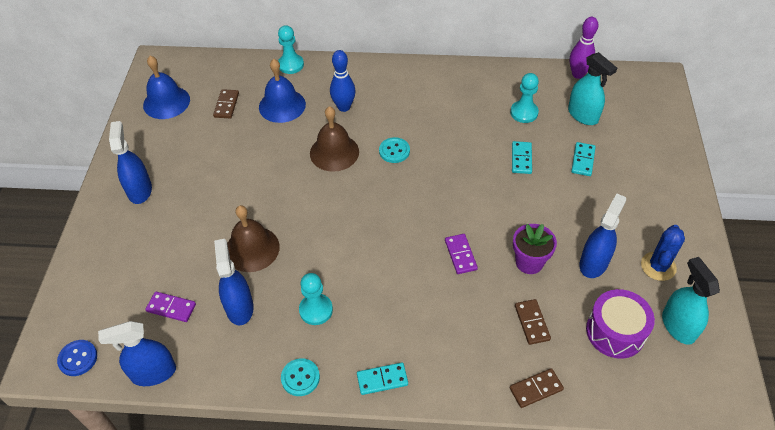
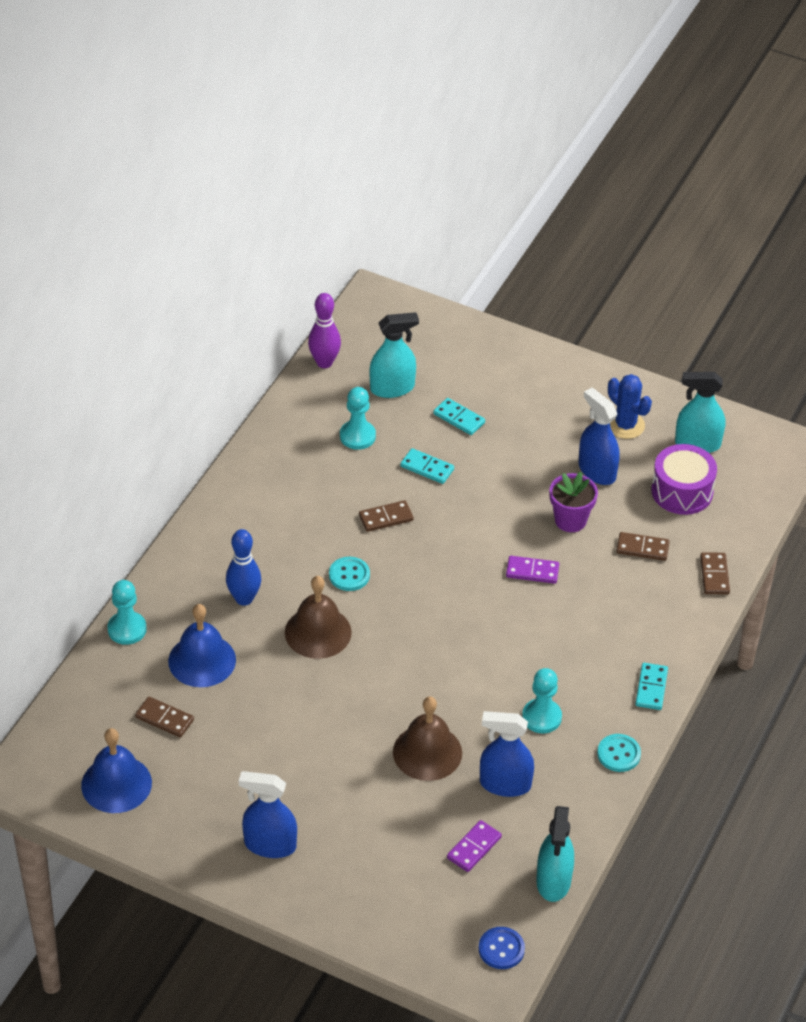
camera: 70 degrees left, 5 degrees down
blue spray bottle [98,321,176,386] -> turquoise spray bottle [536,806,574,902]
none -> brown domino [359,500,414,532]

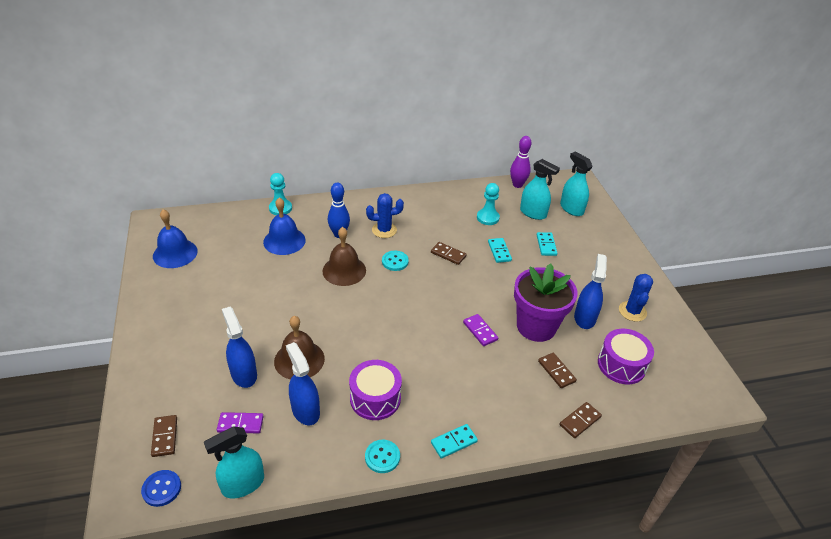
camera: 50 degrees right, 5 degrees down
brown domino [135,697,194,738] -> brown domino moved to [151,415,177,457]
blue spray bottle [239,771,297,858] -> blue spray bottle moved to [222,307,257,388]
turquoise pawn [522,668,562,734] -> purple drum [349,360,402,420]
purple flower pot [549,472,598,532] -> purple flower pot [514,263,577,342], size x1.70
turquoise spray bottle [675,372,725,453] -> turquoise spray bottle moved to [560,152,593,216]
none -> blue cactus [366,193,404,238]

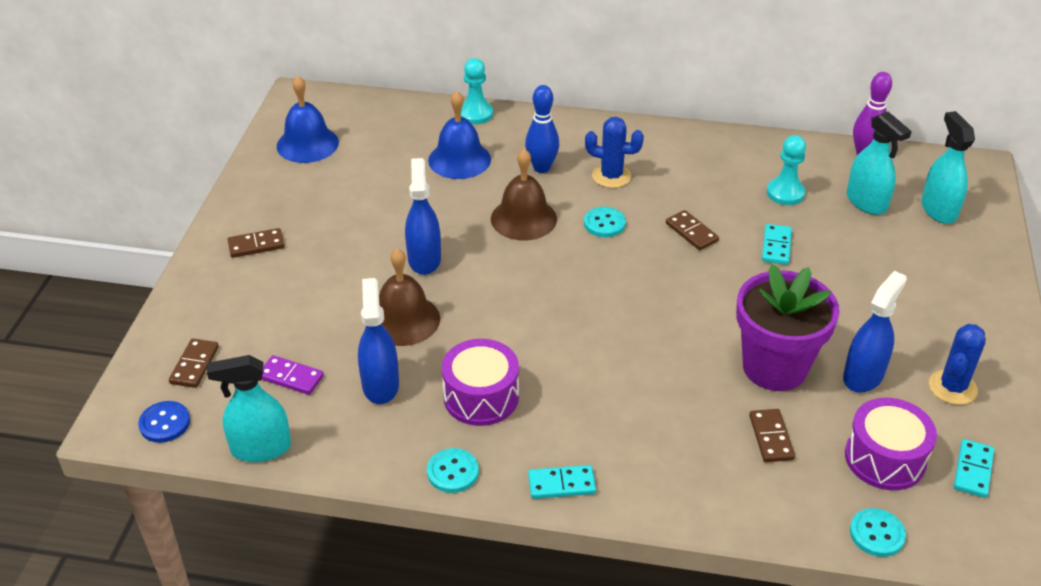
camera: 25 degrees right, 0 degrees up
blue spray bottle [222,307,257,388] -> blue spray bottle moved to [405,158,441,275]
purple domino [463,314,498,346] -> none
turquoise domino [537,232,558,256] -> turquoise domino moved to [954,439,994,498]
brown domino [560,402,602,438] -> brown domino moved to [227,228,284,258]
none -> turquoise button [850,508,906,557]

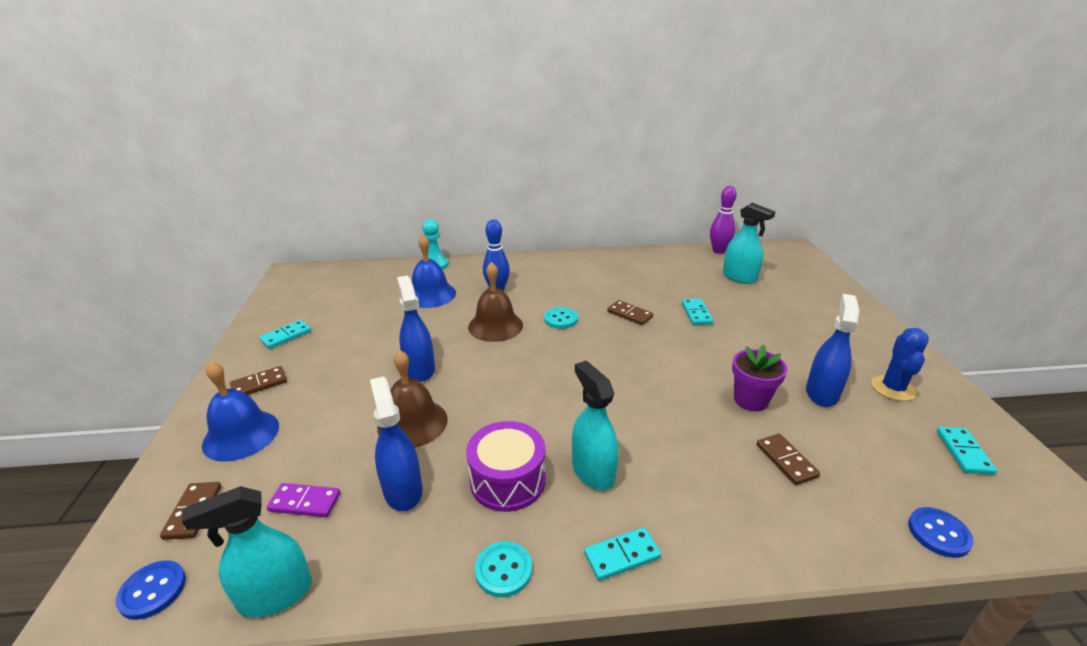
camera: 15 degrees left, 10 degrees down
blue bell [277,76,339,163] -> blue bell moved to [202,361,279,462]
blue cactus [585,117,644,188] -> none
purple flower pot [736,264,840,391] -> purple flower pot [732,344,787,411], size x0.59
turquoise pawn [767,135,806,205] -> none
purple drum [845,398,937,490] -> none
turquoise button [850,508,906,557] -> blue button [908,507,974,558]
turquoise spray bottle [921,111,975,224] -> turquoise spray bottle moved to [572,361,619,490]
none -> turquoise domino [259,320,311,349]

